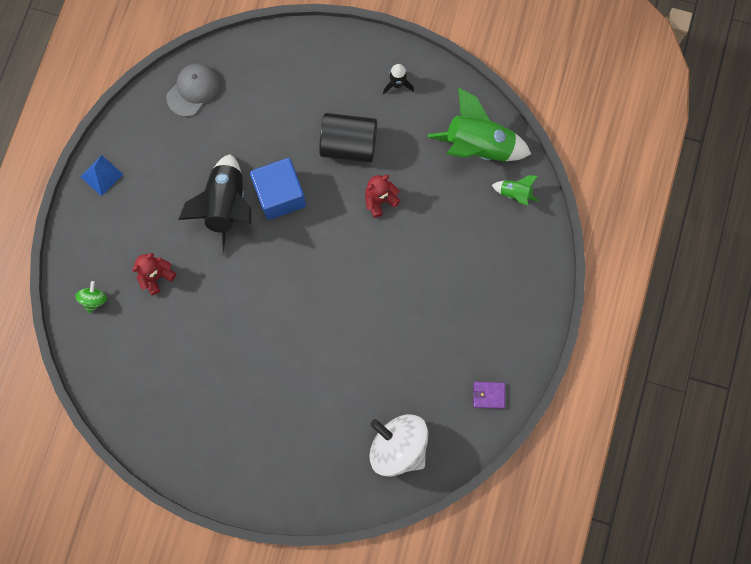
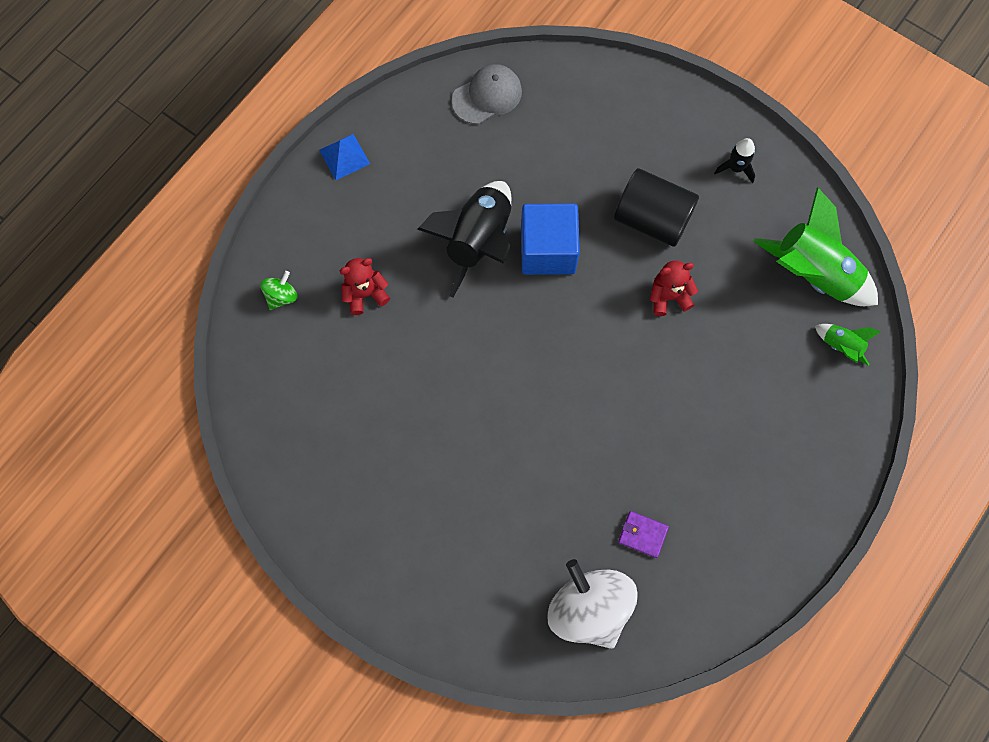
camera: 20 degrees right, 5 degrees down
purple wallet [473,382,505,409] -> purple wallet moved to [618,511,669,558]

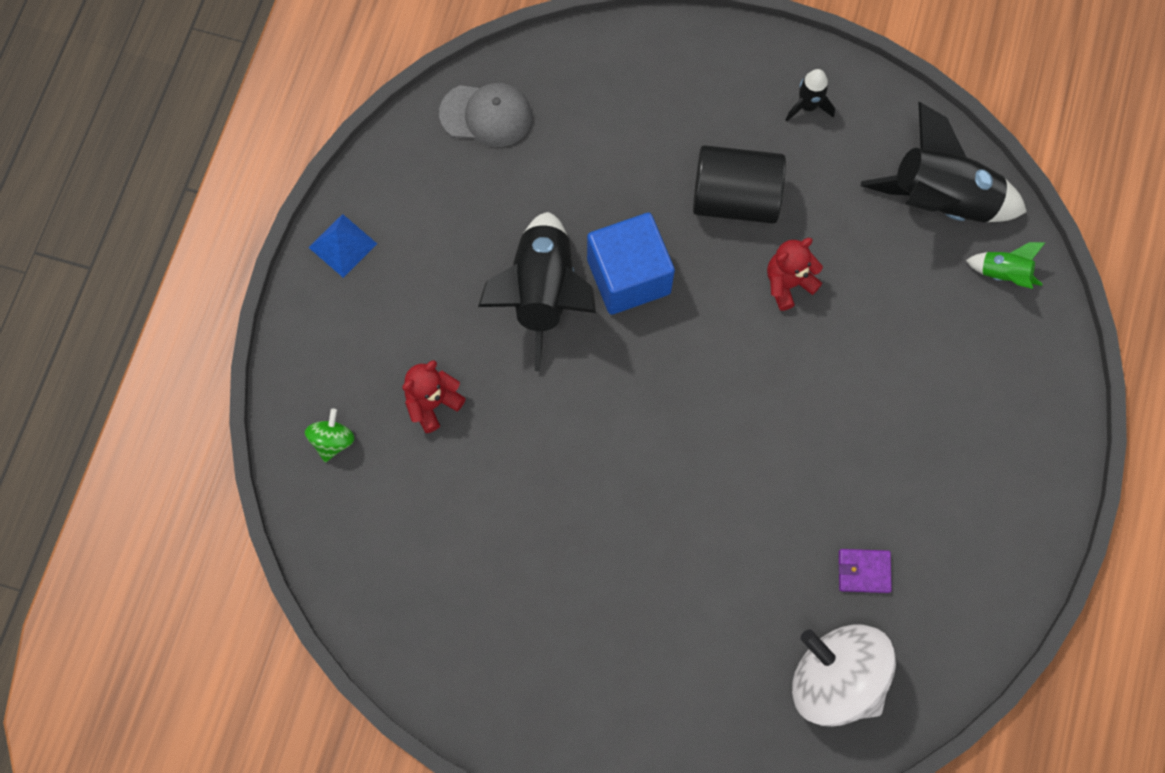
camera: 20 degrees left, 0 degrees up
grey cap [452,64,522,124] -> grey cap turned 60 degrees clockwise [439,83,532,147]
green rocket [753,187,878,306] -> black rocket [861,102,1027,222]

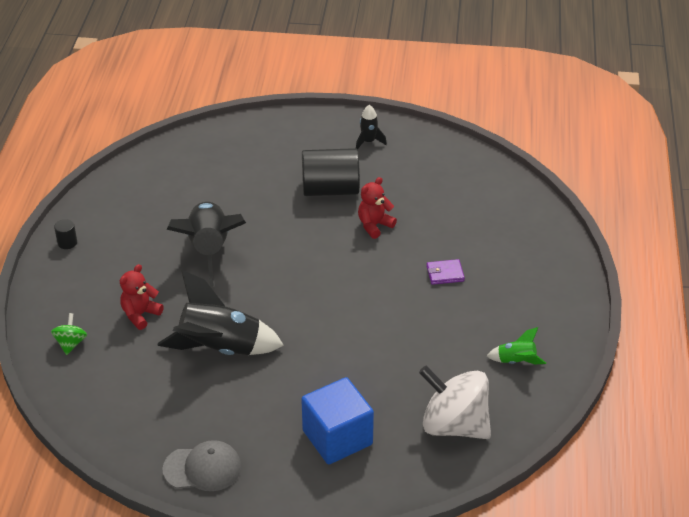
camera: 10 degrees left, 30 degrees down
blue pyramid [309,214,377,278] -> black cylinder [54,219,77,249]
grey cap [439,83,532,147] -> grey cap moved to [162,440,241,491]
blue cube [587,213,675,315] -> blue cube moved to [301,377,374,464]
purple wallet [839,549,892,593] -> purple wallet moved to [426,259,465,285]
black rocket [861,102,1027,222] -> black rocket moved to [158,270,284,355]
green rocket [966,242,1046,289] -> green rocket moved to [487,327,546,364]

